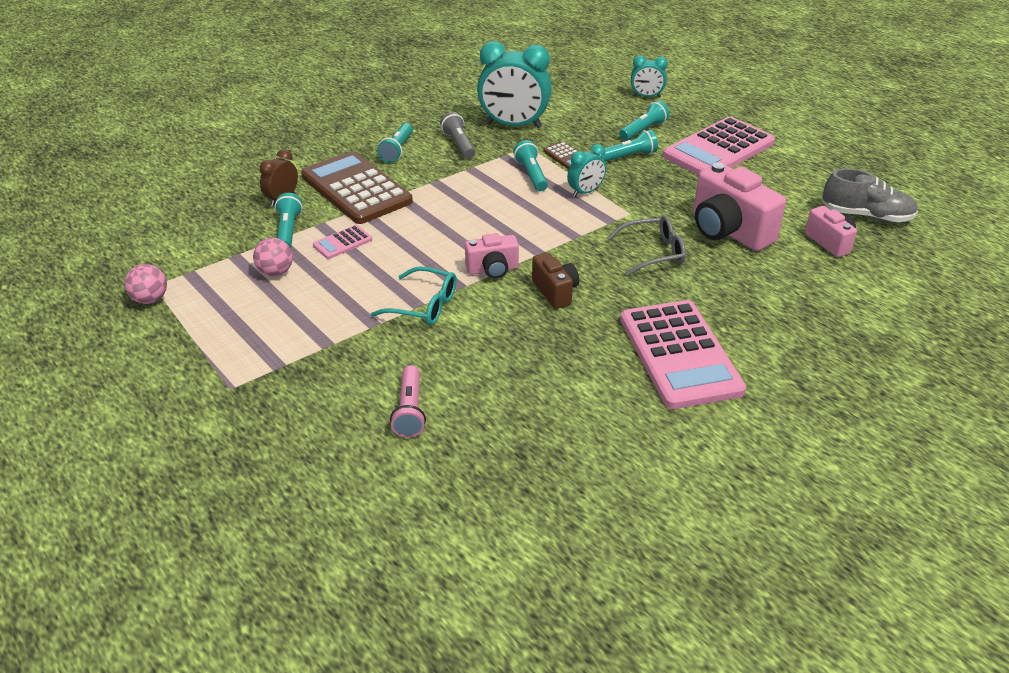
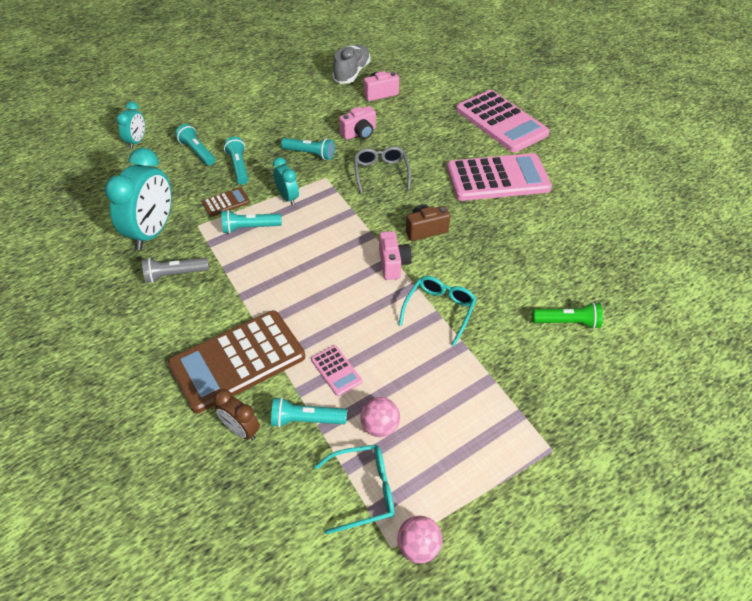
camera: 85 degrees left, 10 degrees up
turquoise flashlight [377,123,413,163] -> turquoise flashlight moved to [281,138,335,160]
pink flashlight [390,365,426,438] -> green flashlight [532,302,603,329]
pink calculator [663,117,775,175] -> pink calculator moved to [456,90,550,152]
pink camera [693,162,786,251] -> pink camera [339,106,376,140], size x0.56
none -> turquoise glasses [314,445,394,534]

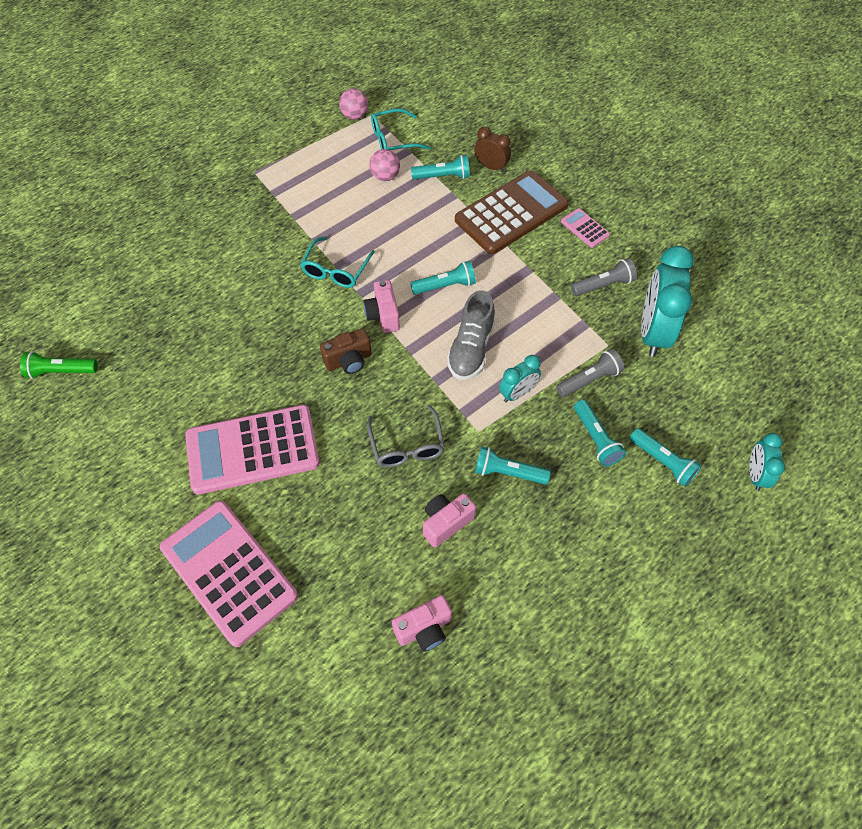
camera: 175 degrees right, 10 degrees up
brown calculator [202,187,250,217] -> grey flashlight [556,349,624,397]
turquoise flashlight [222,210,282,234] -> turquoise flashlight moved to [410,261,476,295]
turquoise clock [273,157,299,206] -> turquoise clock turned 90 degrees counterclockwise [499,355,541,402]
pink calculator [311,345,362,396] -> pink calculator moved to [561,208,610,248]
grey shoe [332,44,371,84] -> grey shoe moved to [447,290,495,380]
green flashlight [532,302,603,329] -> green flashlight moved to [20,351,98,379]

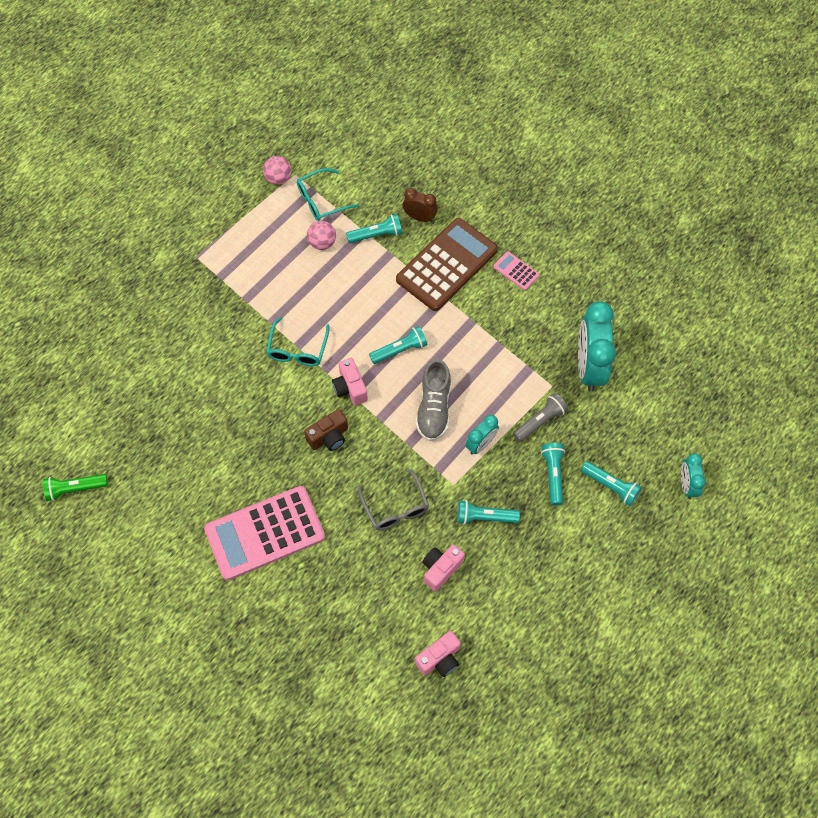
camera: 10 degrees left, 5 degrees up
pink calculator [160,501,298,647] -> none
grey flashlight [571,258,637,296] -> none
turquoise flashlight [574,400,626,467] -> turquoise flashlight turned 150 degrees counterclockwise [541,443,565,505]

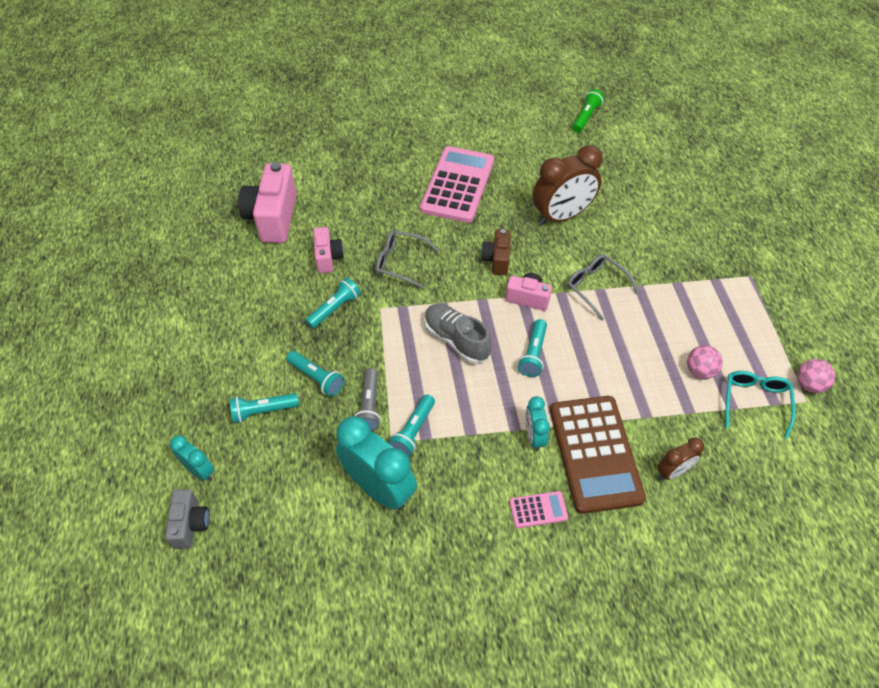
camera: 130 degrees right, 10 degrees down
turquoise glasses [266,317,330,366] -> grey glasses [567,254,639,320]
turquoise flashlight [346,214,402,243] -> turquoise flashlight moved to [389,394,435,457]
pink camera [415,631,461,677] -> pink camera [238,162,297,243], size x1.80
turquoise clock [466,415,499,454] -> turquoise clock moved to [525,396,550,451]
none -> grey camera [165,489,210,549]
none -> brown clock [532,145,603,225]

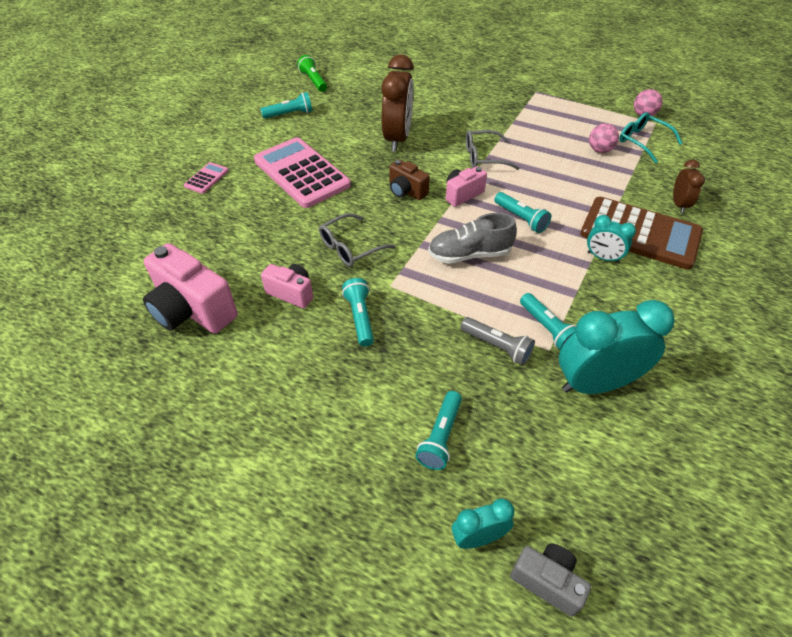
camera: 55 degrees left, 5 degrees down
turquoise flashlight [286,351,344,397] -> turquoise flashlight moved to [260,92,313,119]
pink calculator [509,491,568,528] -> pink calculator moved to [184,162,229,194]

